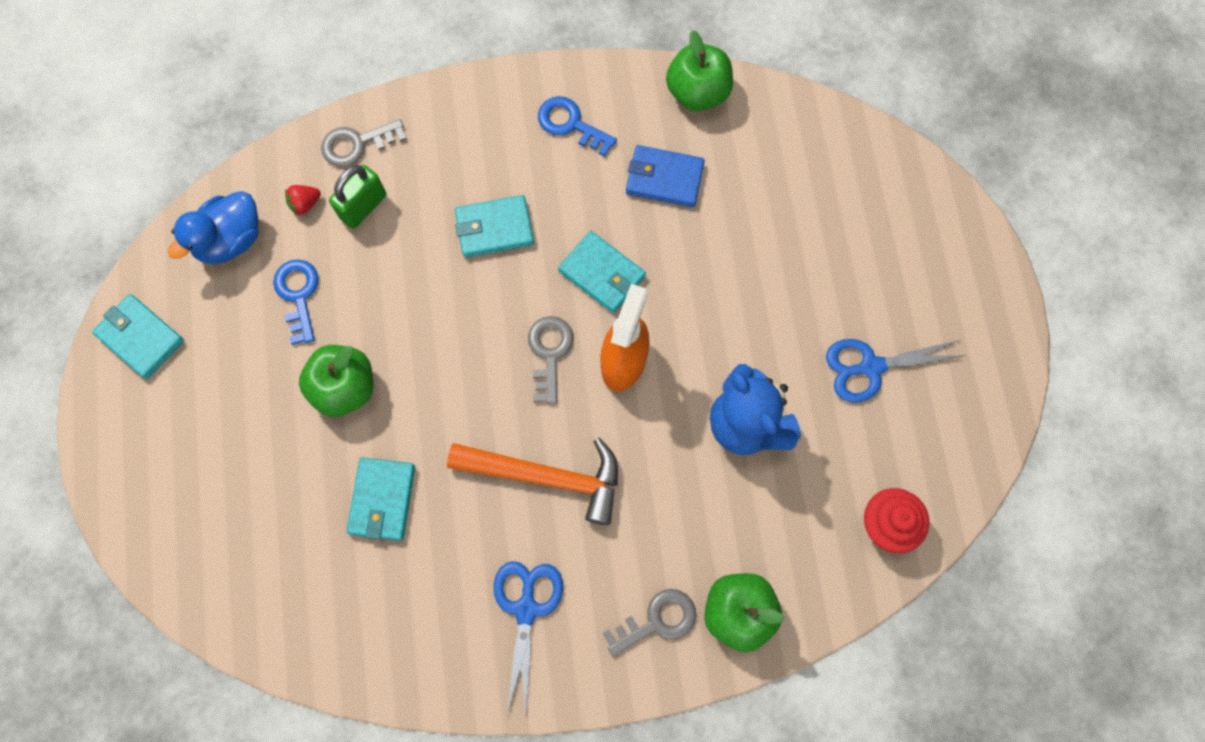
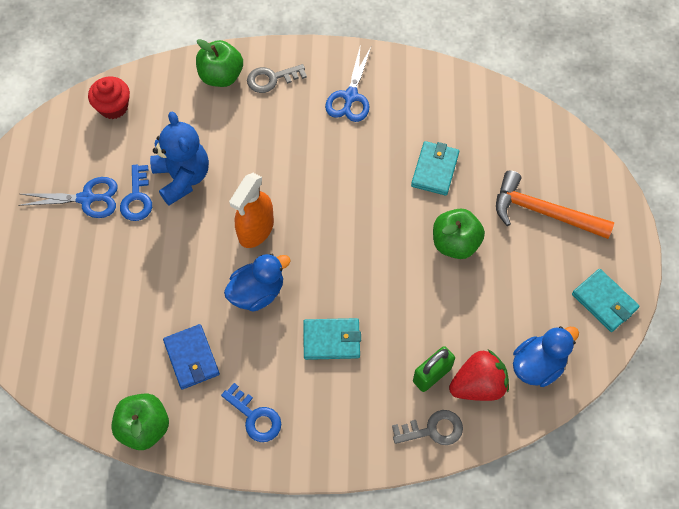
camera: 170 degrees left, 10 degrees down
blue key [273,259,319,345] -> blue key moved to [120,165,152,221]
red strawberry [285,185,321,216] -> red strawberry [449,349,509,401], size x2.13
orange hammer [447,438,618,525] -> orange hammer moved to [496,170,614,239]
grey key [528,316,573,404] -> none
turquoise wallet [558,231,646,313] -> blue duck [224,253,291,312]
blue wallet [626,145,705,207] -> blue wallet turned 45 degrees clockwise [163,324,220,389]

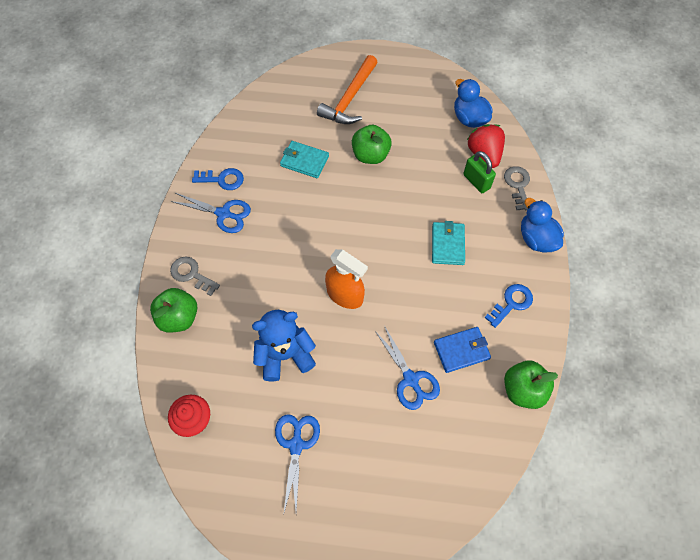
camera: 85 degrees left, 0 degrees up
blue key [120,165,152,221] -> blue key moved to [192,168,244,190]
blue duck [224,253,291,312] -> blue duck moved to [521,198,564,253]
grey key [247,64,307,93] -> grey key turned 135 degrees clockwise [170,257,220,296]
turquoise wallet [572,269,639,332] -> none
none -> blue scissors [375,325,440,410]

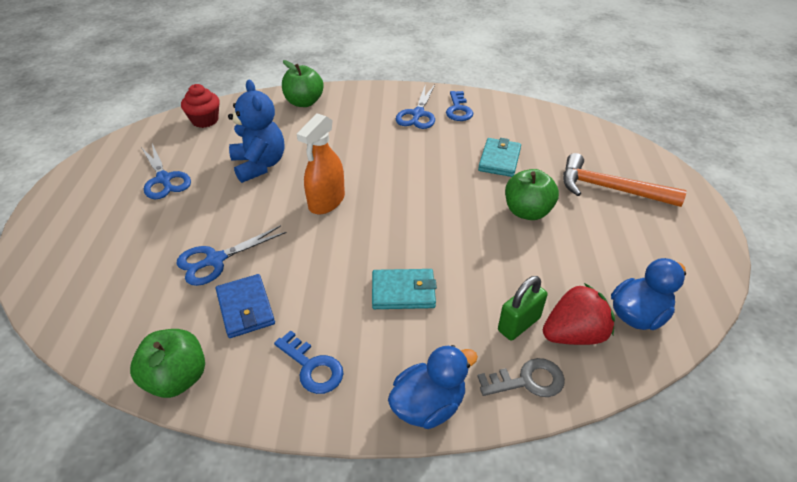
camera: 85 degrees right, 20 degrees down
grey key [170,257,220,296] -> none
blue scissors [275,414,320,512] -> blue scissors turned 60 degrees clockwise [141,144,191,199]

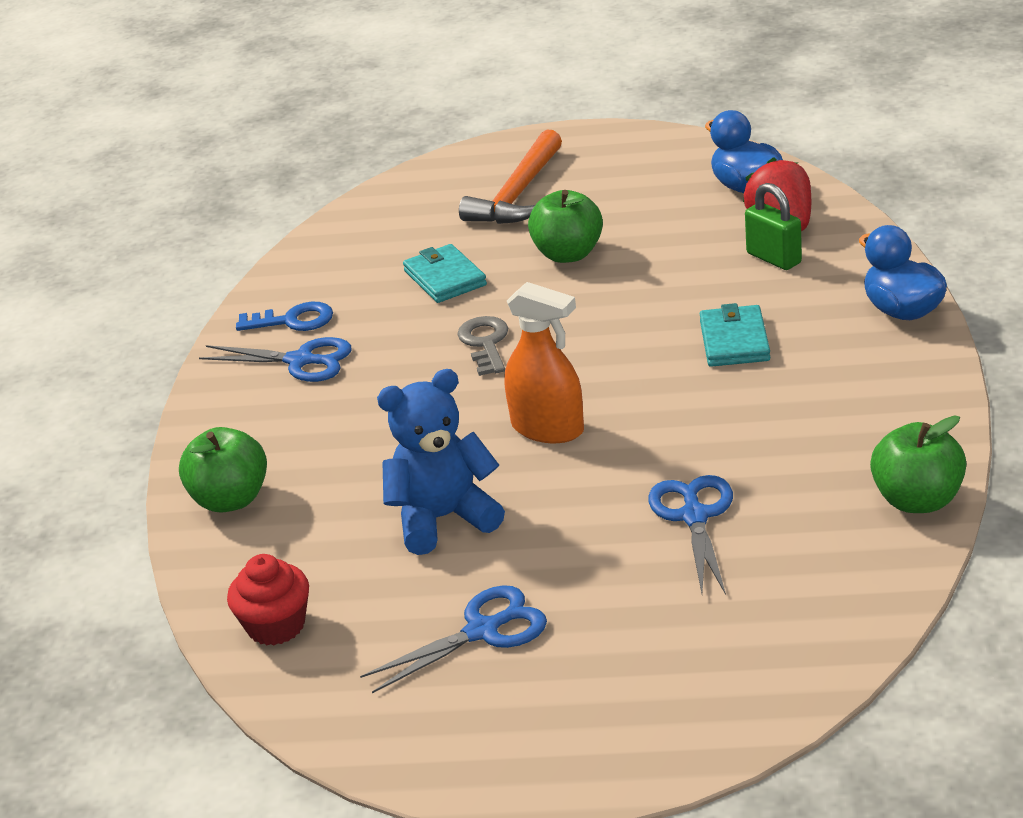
camera: 85 degrees left, 10 degrees down
blue scissors [177,225,287,286] -> blue scissors turned 150 degrees counterclockwise [648,475,733,595]
blue wallet [216,274,275,338] -> none
blue key [274,330,344,394] -> none
grey key [477,358,565,397] -> grey key moved to [457,316,508,376]
turquoise wallet [478,138,521,177] -> turquoise wallet turned 45 degrees clockwise [403,244,487,303]

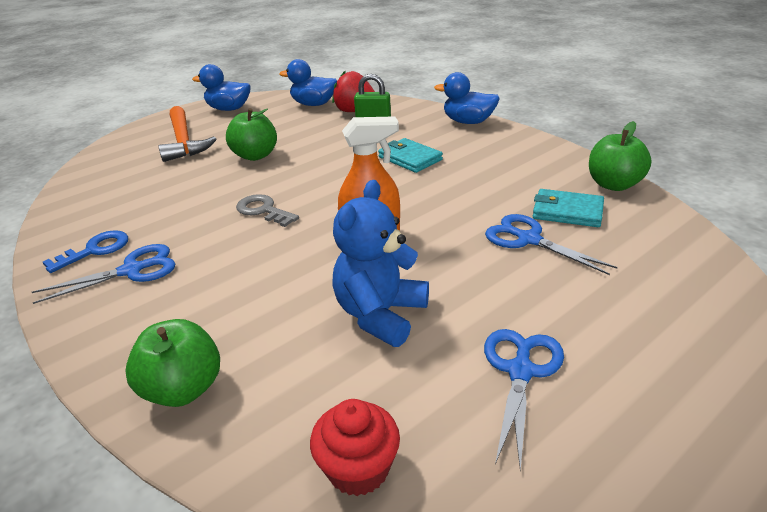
camera: 45 degrees left, 0 degrees up
turquoise wallet [403,244,487,303] -> turquoise wallet moved to [533,189,604,227]
none -> blue duck [192,64,251,111]

